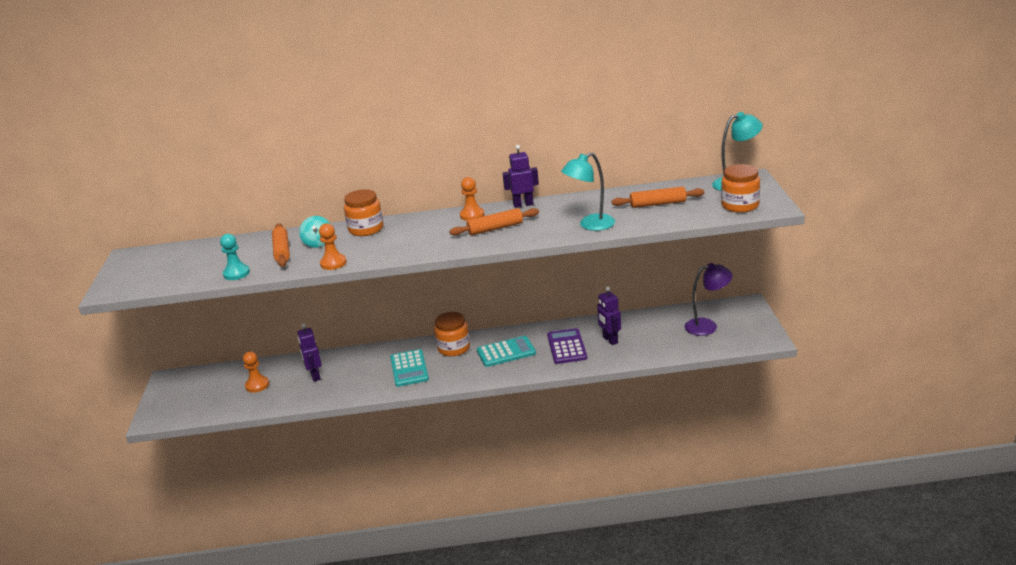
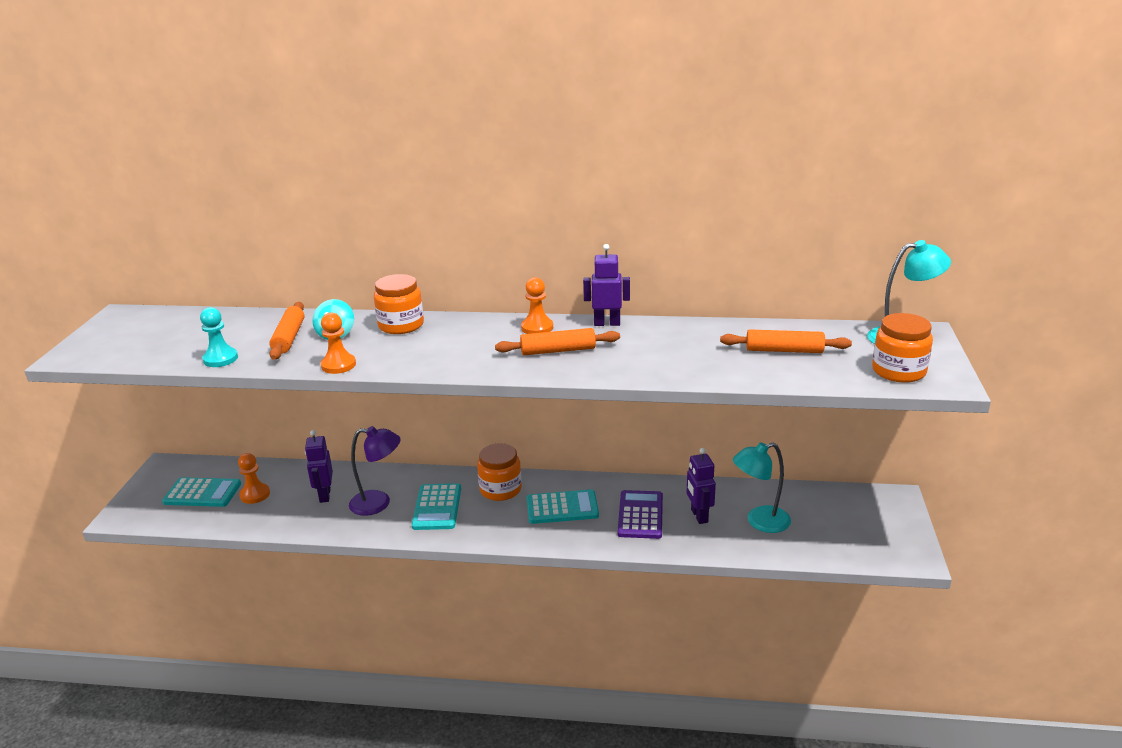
camera: 10 degrees right, 0 degrees up
turquoise lamp [561,152,615,231] -> turquoise lamp moved to [733,442,791,533]
purple lamp [685,263,732,336] -> purple lamp moved to [349,426,401,516]
none -> turquoise calculator [162,477,241,507]

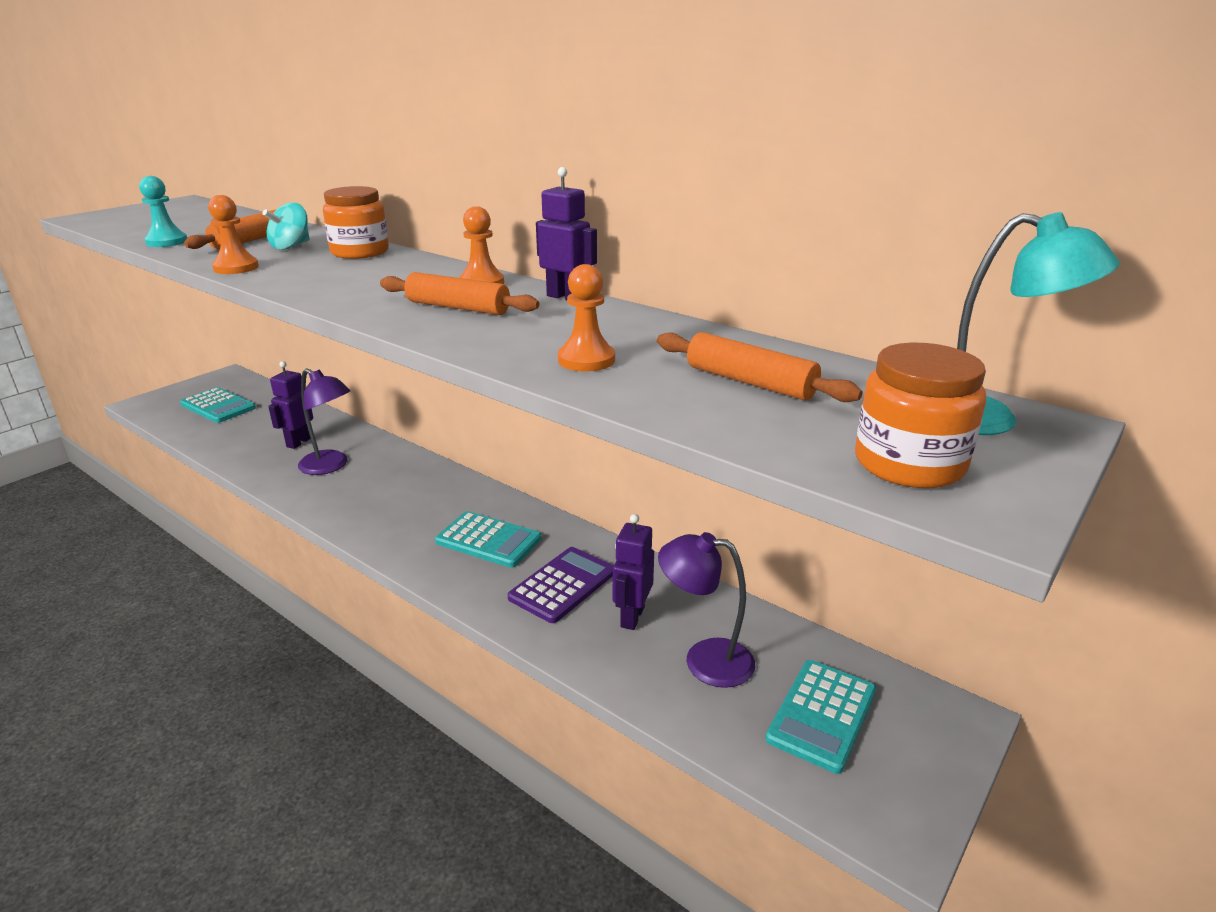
camera: 30 degrees right, 0 degrees up
orange pawn [238,453,270,504] -> orange pawn moved to [558,264,615,372]
turquoise calculator [412,483,461,530] -> turquoise calculator moved to [766,660,876,774]
orange jar [477,443,522,501] -> none
turquoise lamp [733,442,791,533] -> purple lamp [658,532,755,688]

